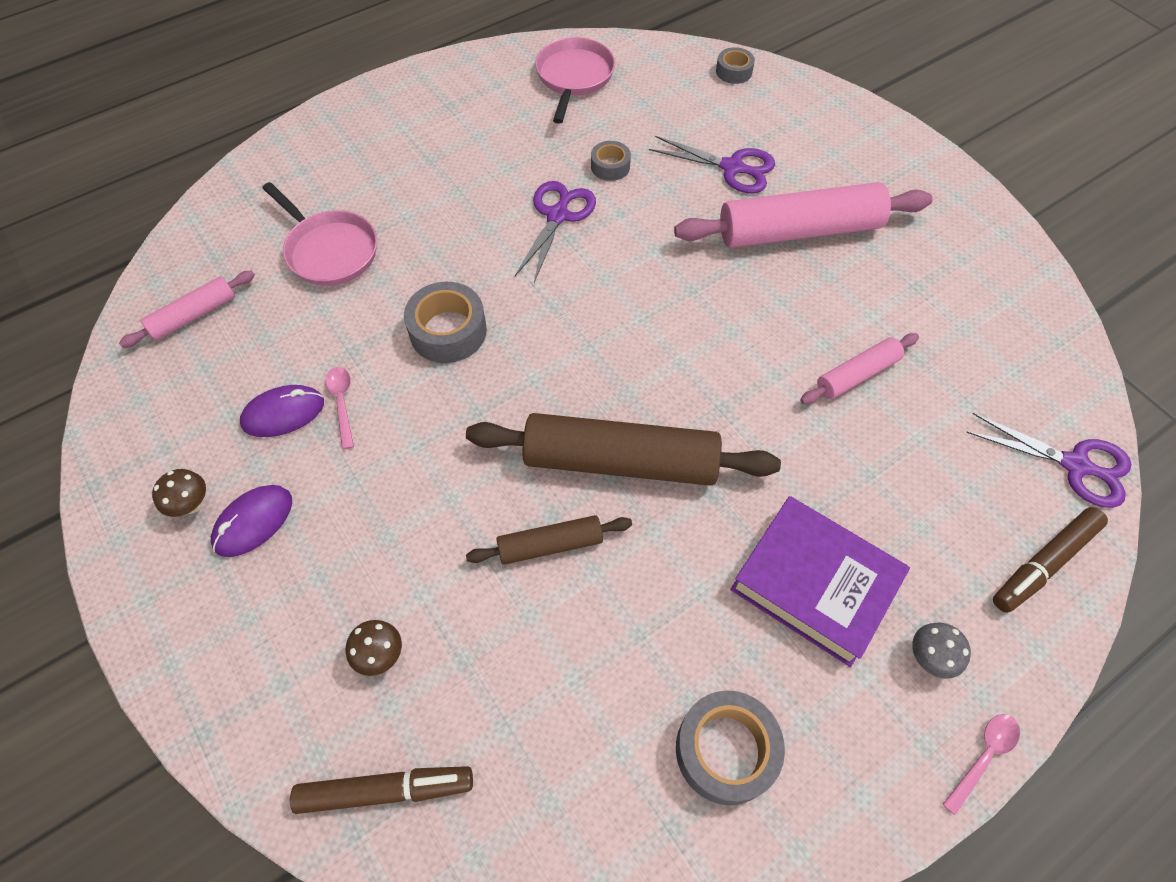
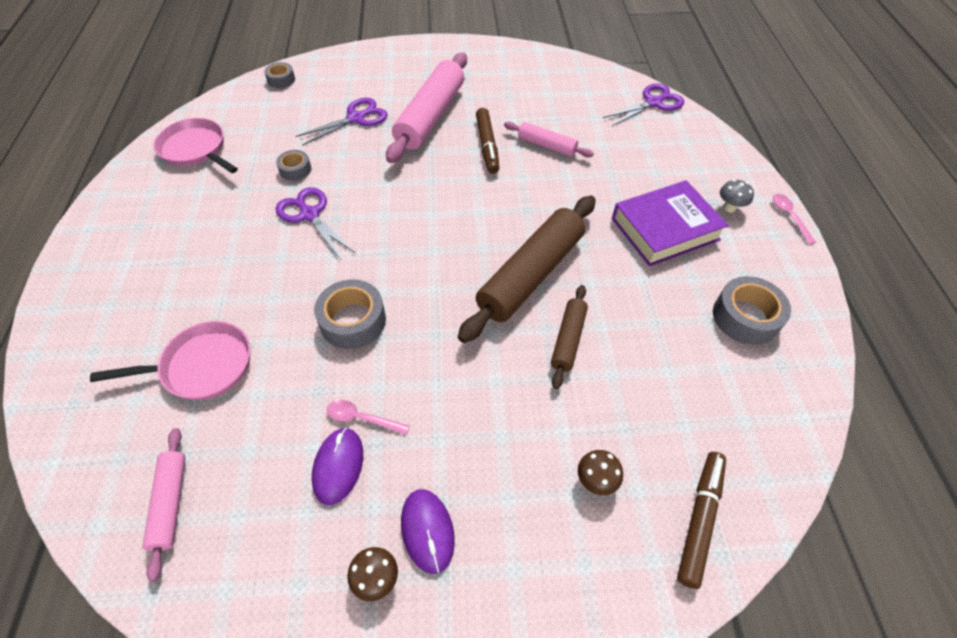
camera: 60 degrees left, 5 degrees down
pink rolling pin [800,333,919,404] -> pink rolling pin turned 60 degrees counterclockwise [504,122,594,157]
brown marker [993,507,1108,613] -> brown marker moved to [476,108,500,174]

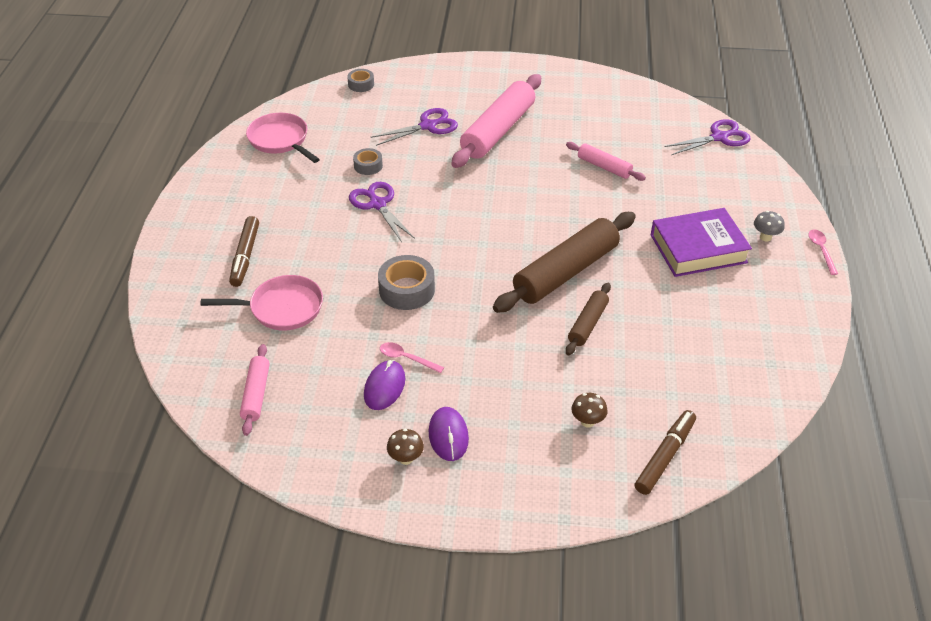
camera: 10 degrees right, 10 degrees down
brown marker [476,108,500,174] -> brown marker moved to [229,216,259,287]
grey tape [713,276,791,345] -> none

